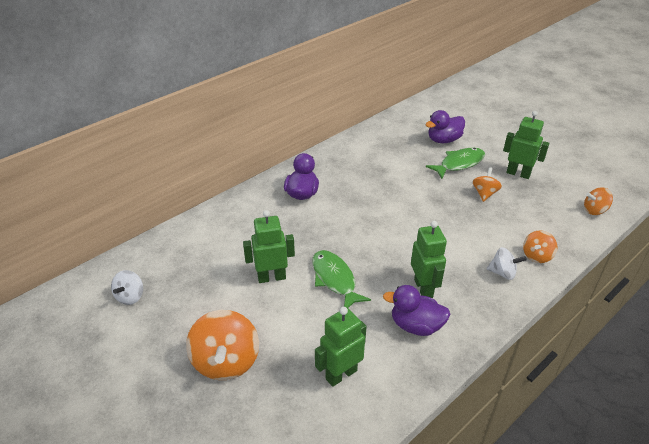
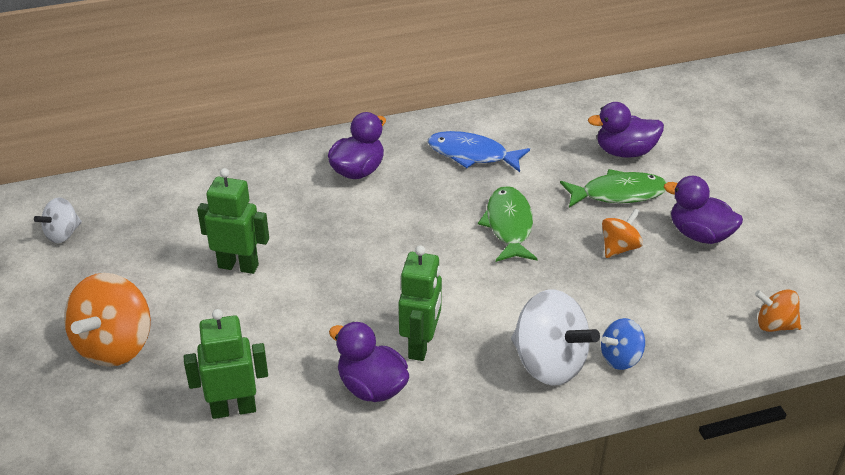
camera: 25 degrees right, 0 degrees up
green fish [312,250,371,308] -> green fish moved to [478,186,537,262]
white spinning top [486,247,527,280] -> white spinning top [511,290,600,386], size x1.82
green robot [503,111,550,179] -> purple duck [664,176,743,244]
orange spinning top [523,230,558,263] -> blue spinning top [601,318,645,370]
none -> blue fish [428,131,530,172]

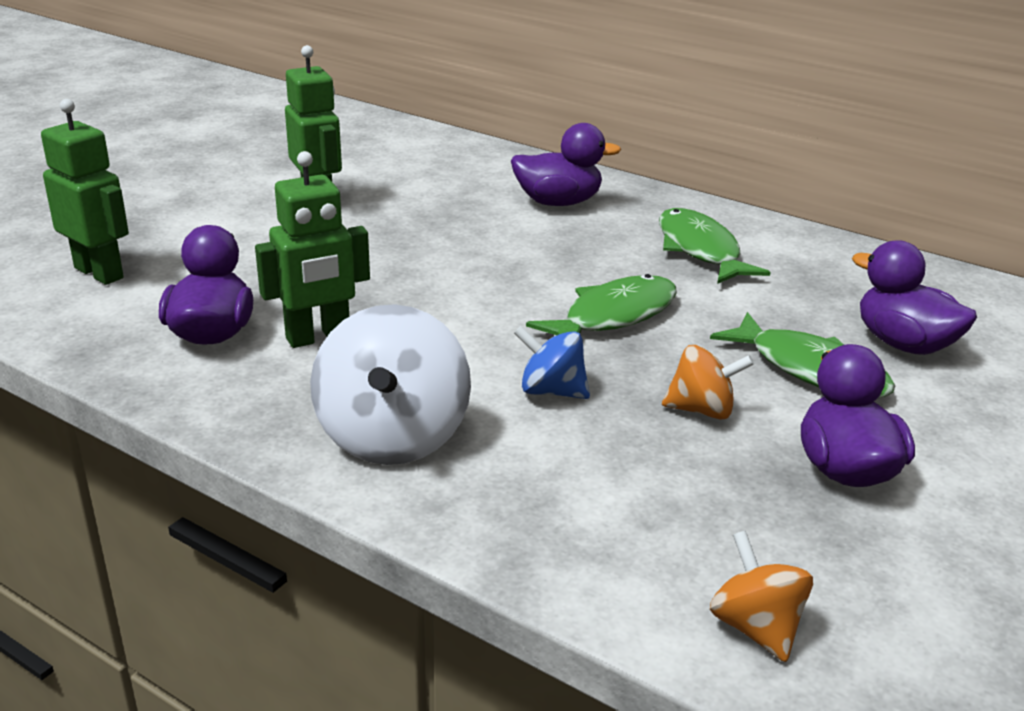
camera: 50 degrees right, 10 degrees down
white spinning top [34,197,82,243] -> none
orange spinning top [64,273,151,367] -> none
blue fish [428,131,530,172] -> green fish [659,208,771,284]
blue spinning top [601,318,645,370] -> blue spinning top moved to [514,326,590,399]

